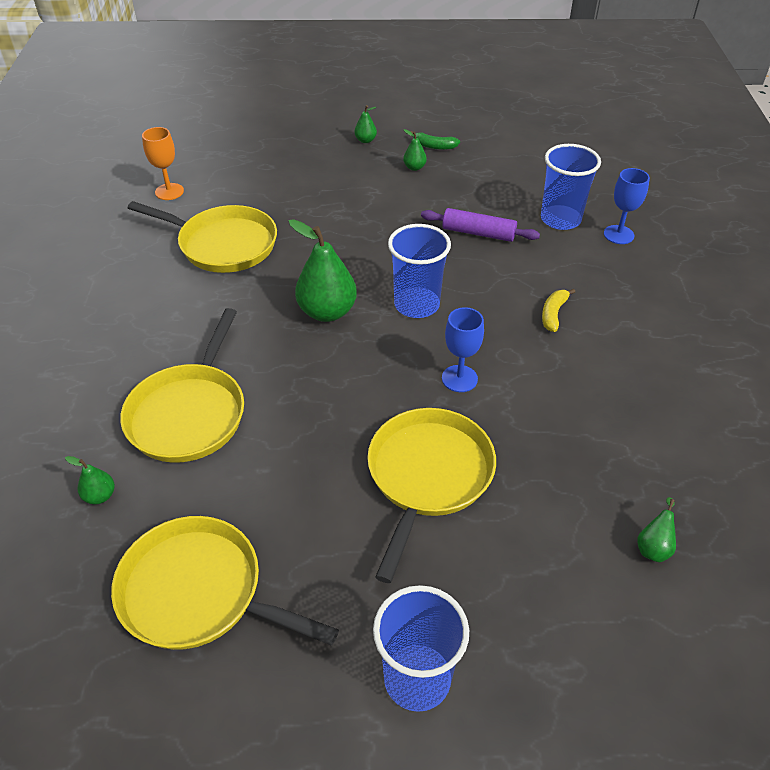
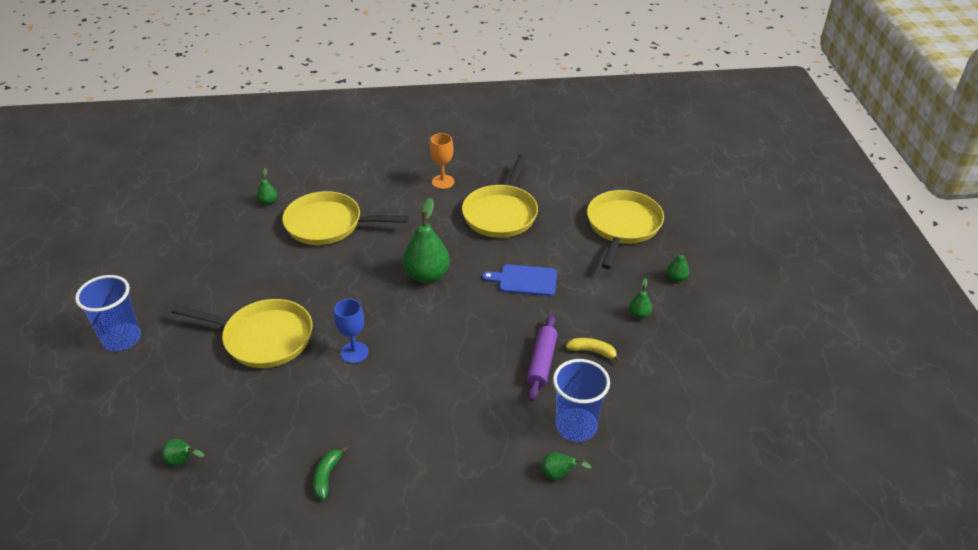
camera: 85 degrees right, 5 degrees down
yellow pan [111,516,339,650] -> yellow pan moved to [587,190,664,269]
orange goblet [142,127,184,200] -> orange goblet moved to [430,133,454,189]
blue cup [388,224,451,318] -> none
green banana [410,131,460,150] -> green banana moved to [313,446,348,500]
yellow banana [542,289,575,332] -> yellow banana moved to [566,338,621,362]
blue goblet [604,168,650,244] -> green pear [541,452,591,480]
none -> blue cutting board [482,264,557,296]

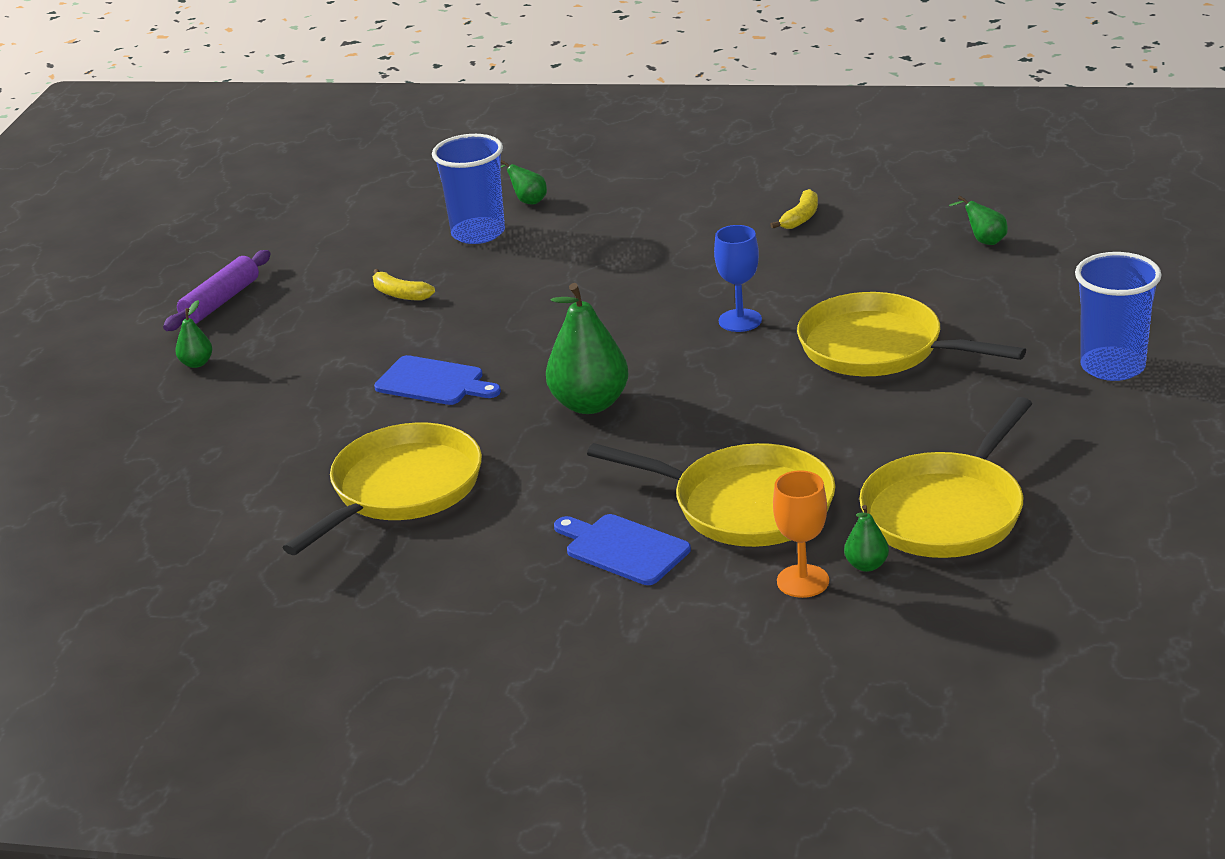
camera: 160 degrees left, 10 degrees down
green banana [313,446,348,500] -> yellow banana [770,189,818,229]
orange goblet [430,133,454,189] -> orange goblet moved to [773,470,829,598]
purple rolling pin [527,315,558,401] -> purple rolling pin moved to [163,250,271,331]
yellow pan [587,190,664,269] -> yellow pan moved to [859,397,1032,558]
green pear [629,278,652,319] -> none
none -> blue cutting board [554,514,691,585]

